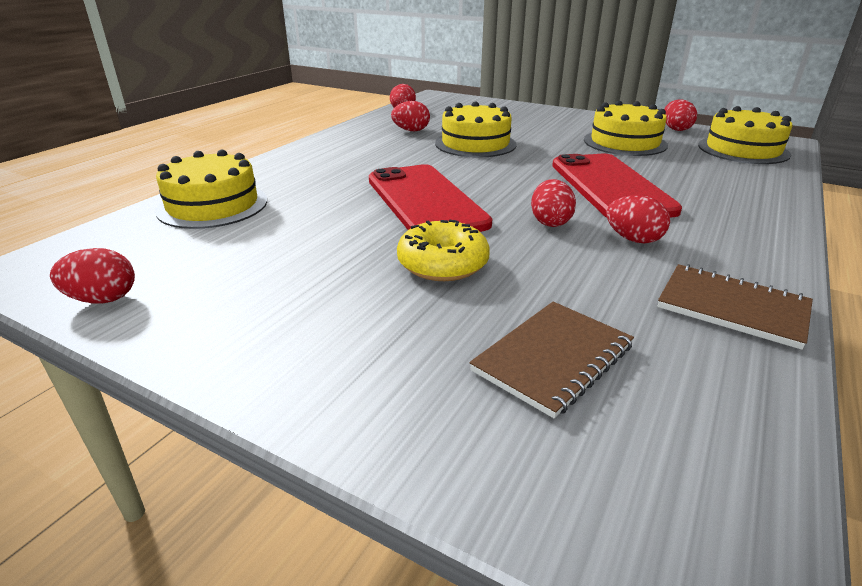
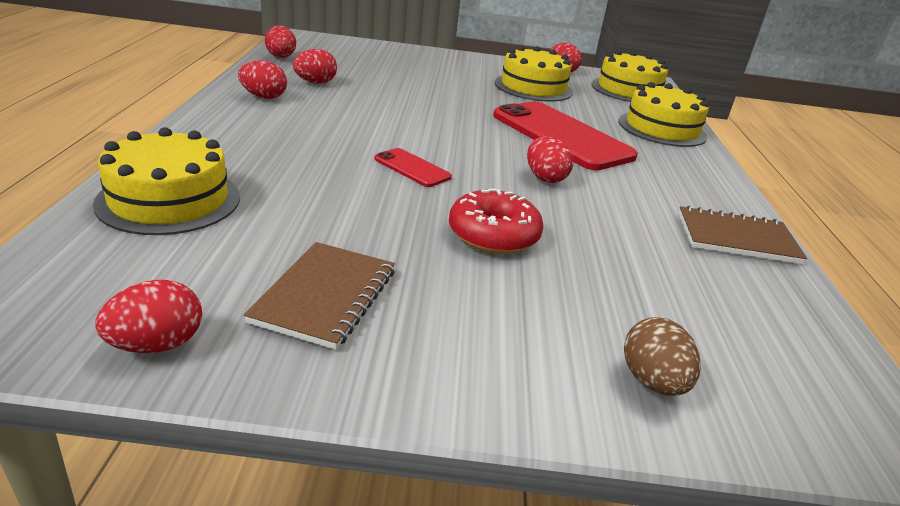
camera: 30 degrees left, 0 degrees up
red phone [369,164,492,232] -> red phone [374,148,452,187], size x0.45
yellow donut [397,220,490,281] -> red donut [449,189,543,254]
yellow cake [435,102,517,157] -> yellow cake moved to [618,82,709,147]
brown notebook [469,302,634,418] -> brown notebook moved to [244,242,395,350]
red egg [606,195,670,243] -> red egg moved to [238,60,287,99]
none -> brown egg [624,317,701,396]

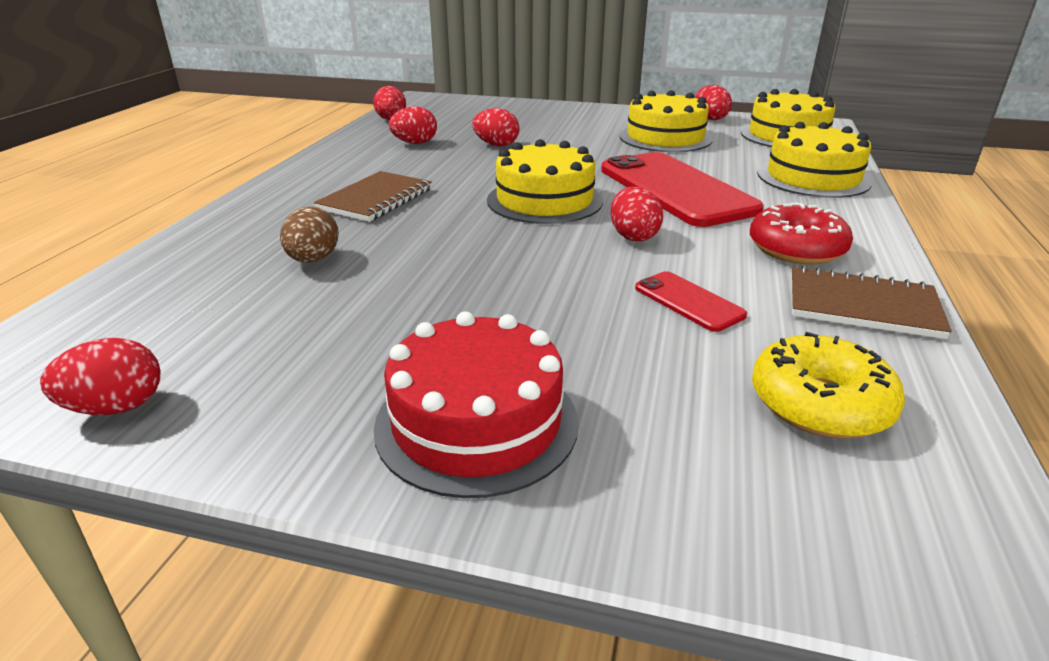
camera: 15 degrees right, 0 degrees up
yellow cake [93,127,240,235] -> yellow cake moved to [487,139,603,224]
red egg [238,60,287,99] -> red egg moved to [472,108,520,146]
brown notebook [244,242,395,350] -> brown notebook moved to [314,171,432,222]
red phone [374,148,452,187] -> red phone moved to [635,271,747,332]
red donut [449,189,543,254] -> red donut moved to [750,203,853,265]
brown egg [624,317,701,396] -> brown egg moved to [280,206,339,263]
none -> red cake [374,311,579,498]
none -> yellow donut [752,332,905,439]

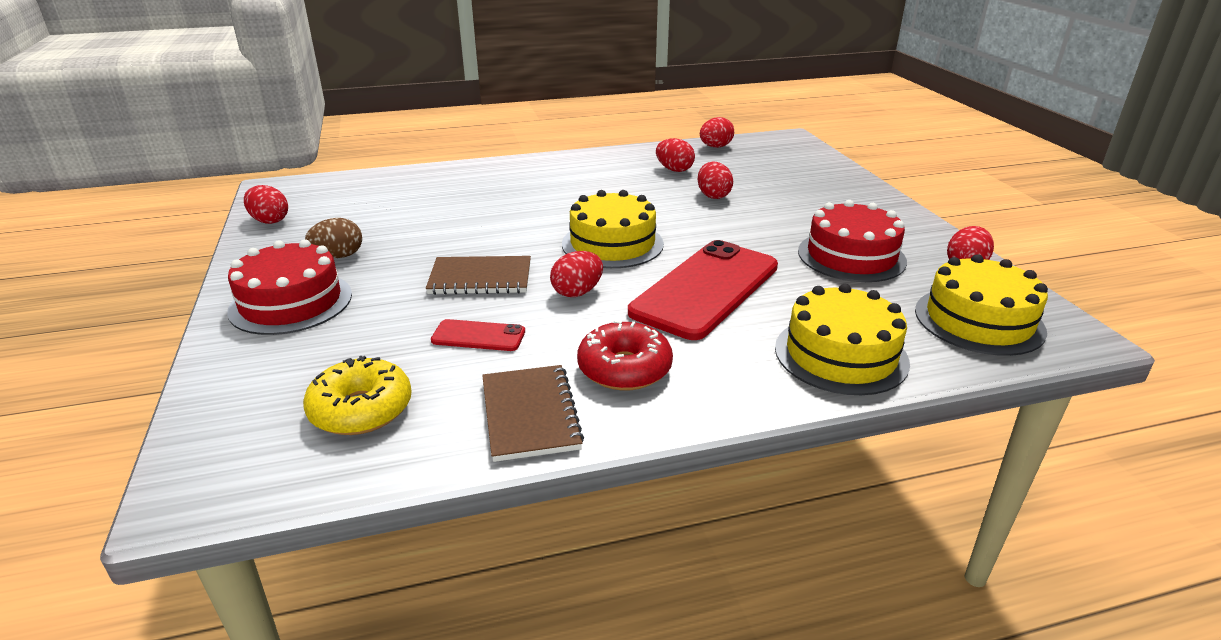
camera: 60 degrees right, 0 degrees up
brown egg [280,206,339,263] -> brown egg moved to [305,218,362,258]
brown notebook [314,171,432,222] -> brown notebook moved to [426,256,531,295]
yellow cake [619,90,713,152] -> red cake [798,200,907,282]
red phone [635,271,747,332] -> red phone turned 75 degrees clockwise [431,319,525,351]

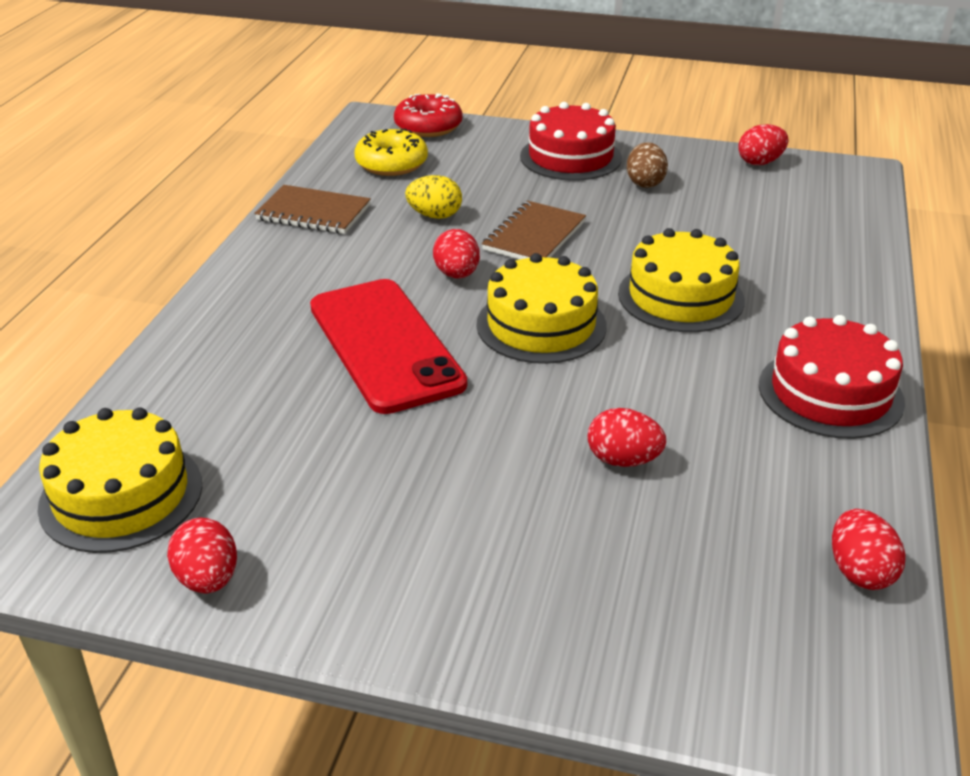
camera: 120 degrees right, 5 degrees up
red phone [431,319,525,351] -> yellow egg [405,175,462,219]
red donut [577,320,673,390] -> red donut moved to [394,93,462,137]
red egg [656,138,695,172] -> none
yellow cake [775,284,910,395] -> yellow cake moved to [618,228,745,332]
red cake [798,200,907,282] -> red cake moved to [759,315,905,439]

